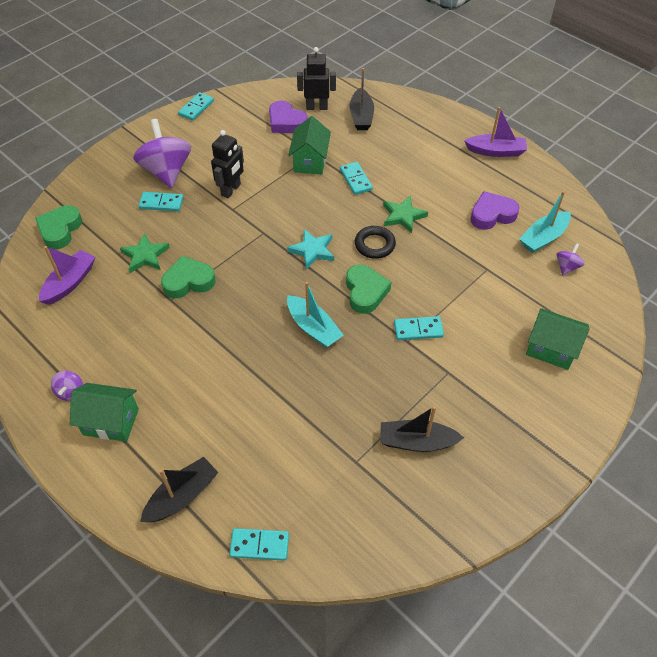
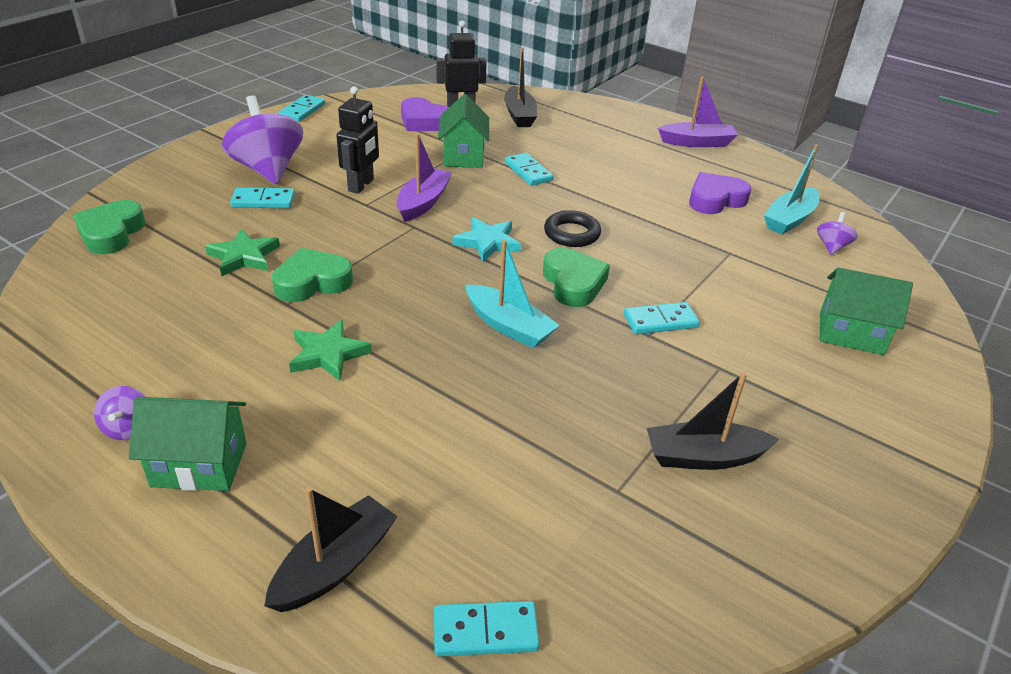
camera: 10 degrees left, 15 degrees down
purple boat [39,246,95,305] -> purple boat moved to [397,133,452,222]
green star [383,196,428,233] -> green star moved to [289,319,372,381]

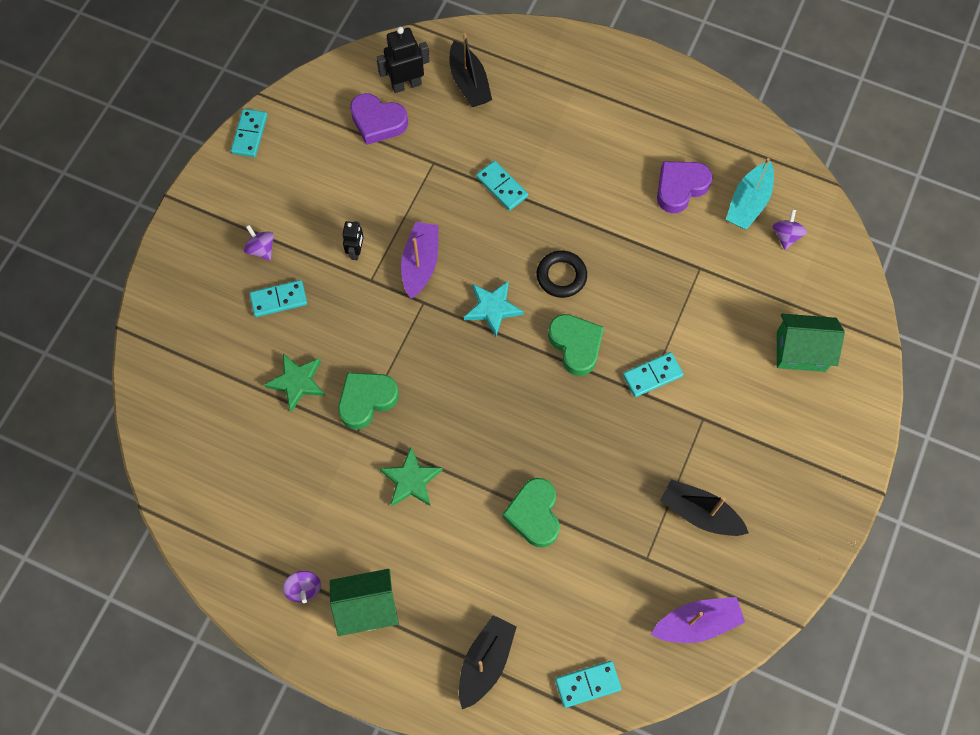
camera: 10 degrees left, 30 degrees up
green heart [73,200,146,254] -> green heart moved to [502,478,560,548]
purple spinning top [222,95,303,184] -> purple spinning top [244,225,274,260], size x0.45
black robot [336,86,379,194] -> black robot [342,221,364,260], size x0.62
green house [438,94,489,168] -> none
turquoise boat [466,240,560,348] -> none
black boat [647,372,779,470] -> black boat turned 45 degrees clockwise [660,479,749,536]
purple boat [658,77,738,147] -> purple boat moved to [651,597,745,643]

